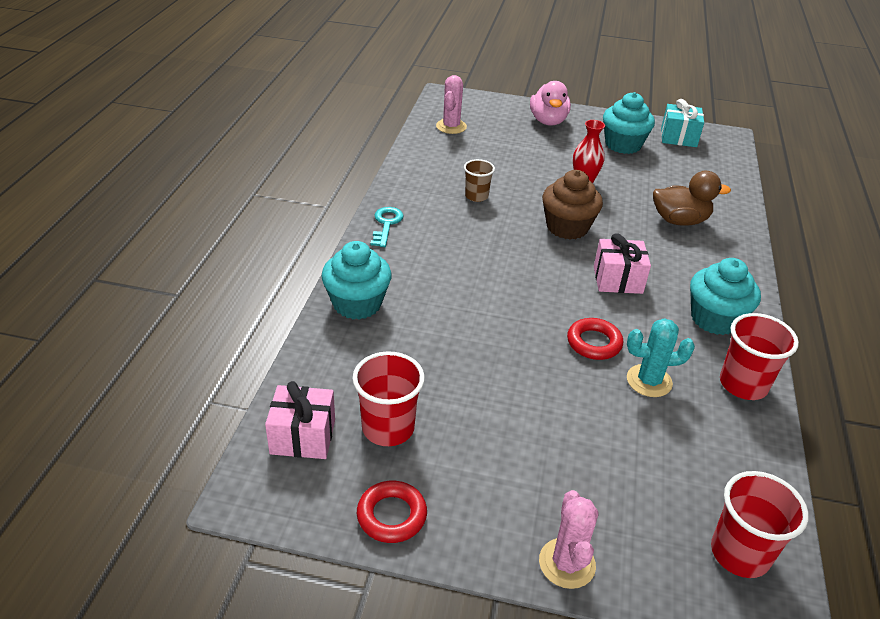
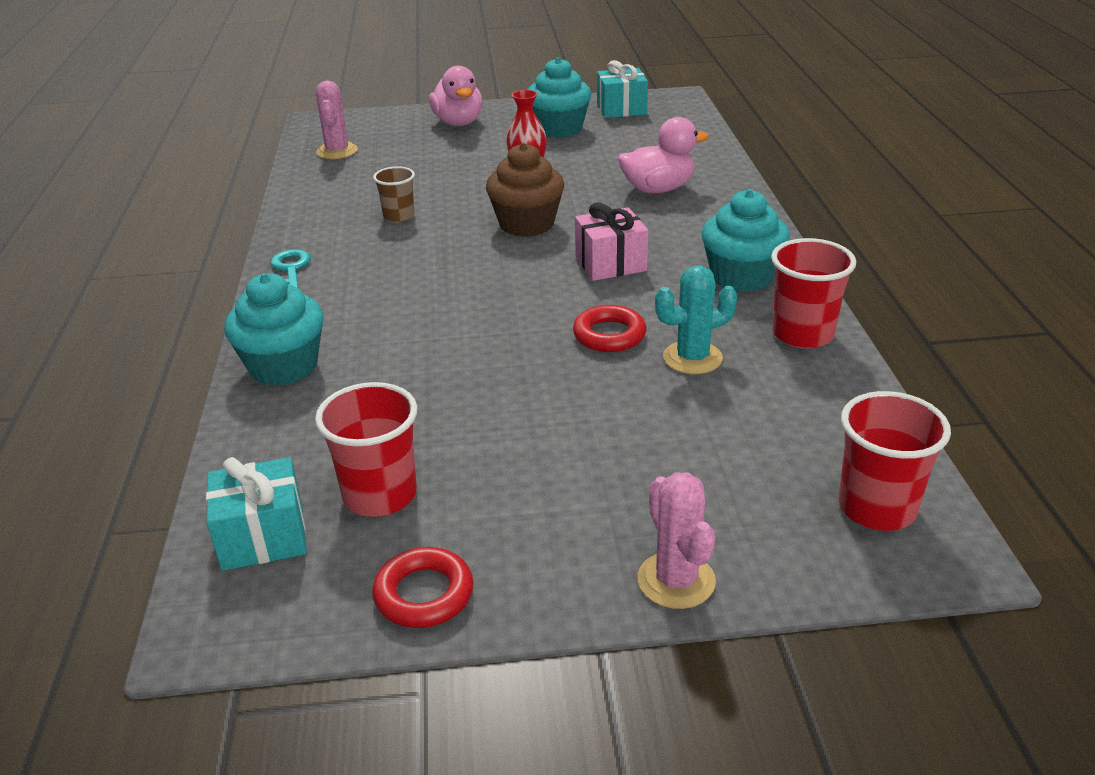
camera: 15 degrees left, 5 degrees down
pink gift [265,381,335,459] -> turquoise gift [206,457,307,571]
brown duck [653,171,731,226] -> pink duck [618,117,709,193]

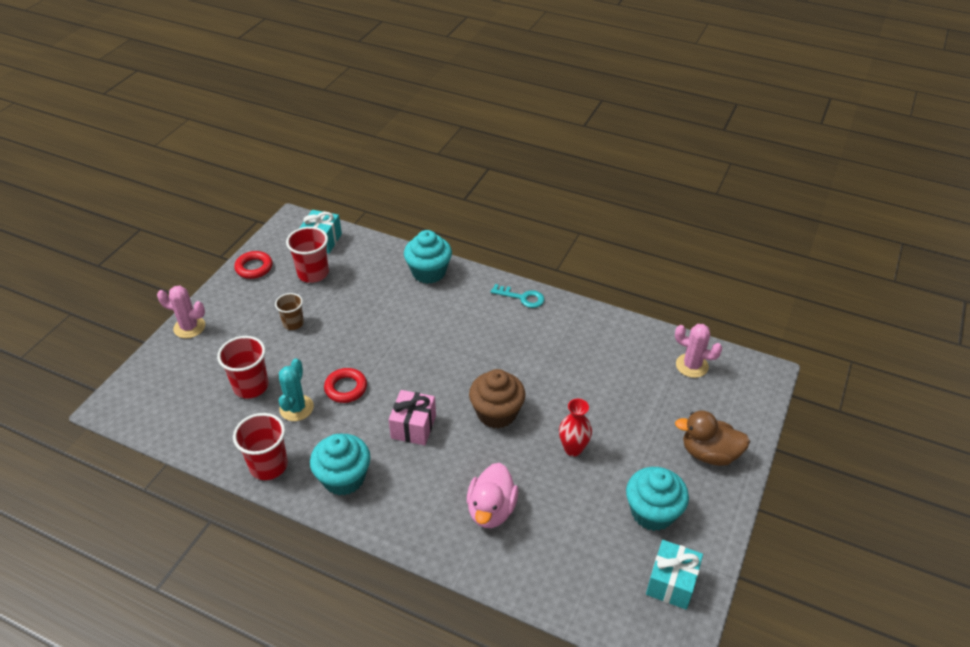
camera: 120 degrees right, 10 degrees up
brown cup [373,166,415,223] -> brown cup moved to [275,293,304,330]
pink duck [429,66,483,126] -> brown duck [675,410,750,466]
red cup [838,391,951,531] -> red cup moved to [217,336,269,398]

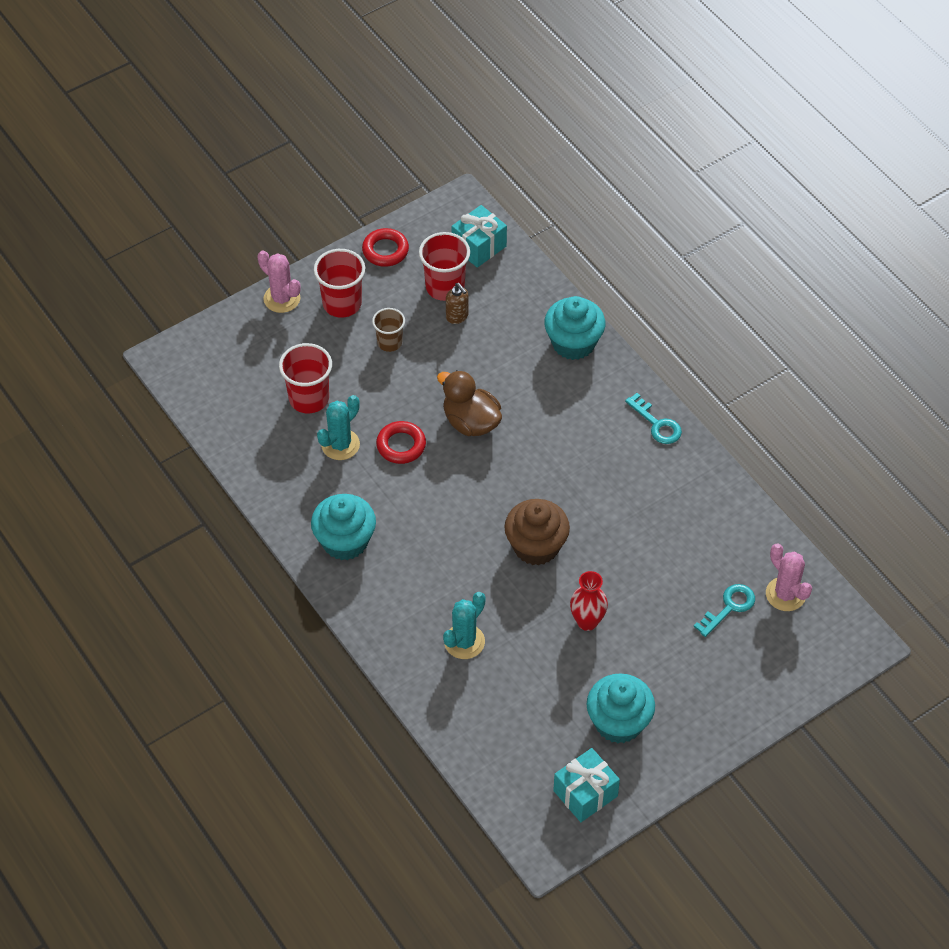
camera: 30 degrees right, 10 degrees up
red cup [233,413,288,480] -> red cup moved to [314,249,365,318]
pink gift [389,390,436,445] -> none
pink duck [467,463,518,528] -> turquoise cactus [443,592,486,659]
brown duck [675,410,750,466] -> brown duck moved to [437,370,502,436]
none -> brown soap dispenser [446,283,469,324]
none -> turquoise key [694,584,755,637]

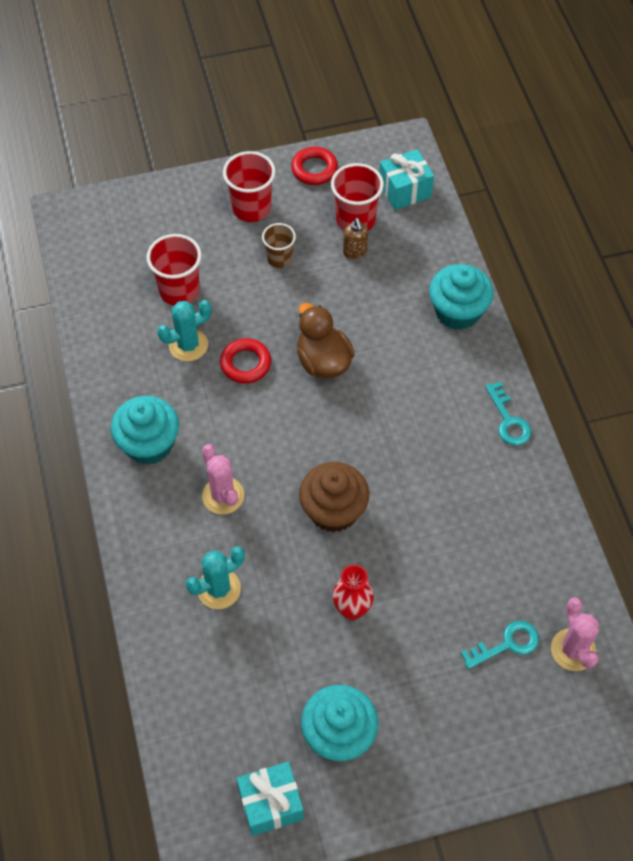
camera: 20 degrees right, 5 degrees up
pink cactus [257,251,301,313] -> pink cactus moved to [202,444,244,515]

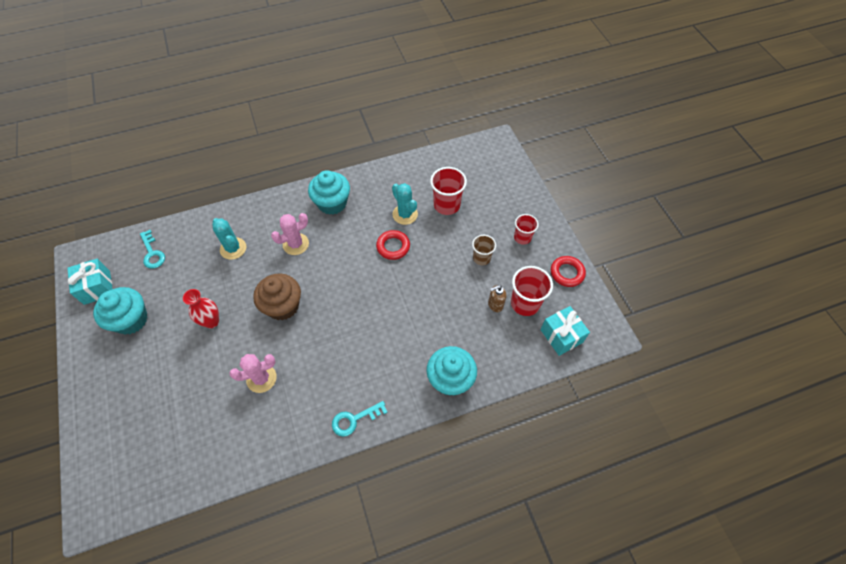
camera: 85 degrees right, 0 degrees up
red cup [223,151,276,222] -> red cup [514,214,539,245], size x0.63
brown duck [297,303,355,378] -> none
turquoise key [461,620,539,669] -> turquoise key moved to [140,230,165,269]
pink cactus [551,597,599,671] -> pink cactus moved to [229,354,277,393]

